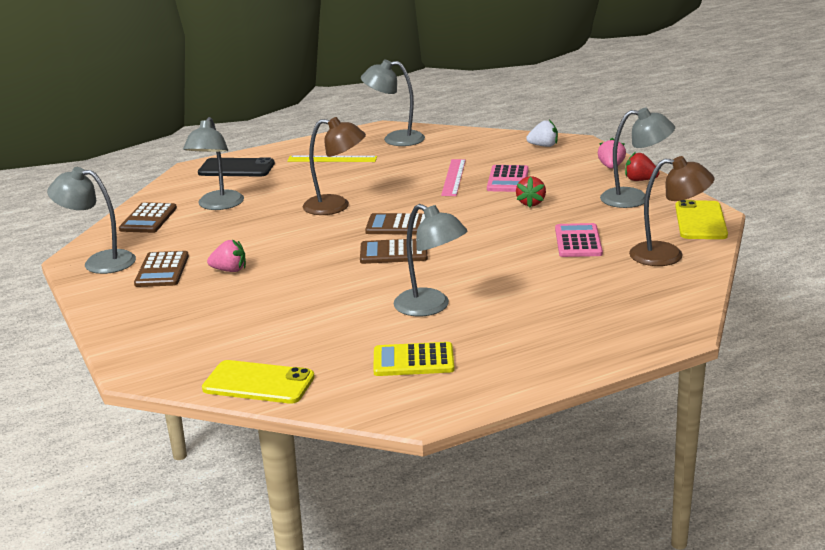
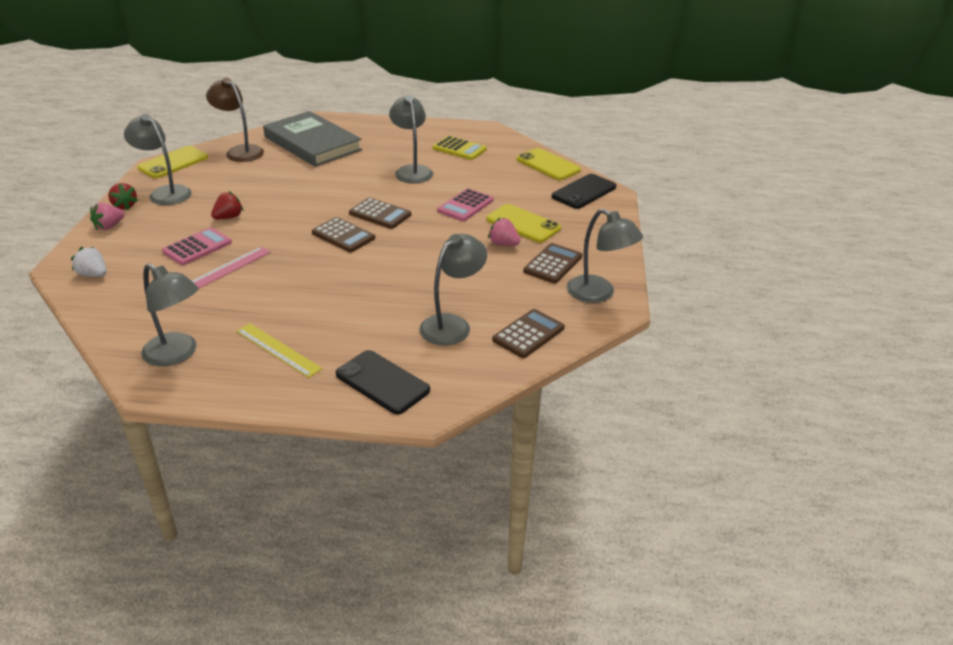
camera: 150 degrees left, 10 degrees up
brown lamp [303,117,366,215] -> none
pink calculator [555,223,603,257] -> pink calculator moved to [437,188,493,221]
none -> grey book [263,111,362,167]
none -> yellow phone [486,204,561,243]
none -> black phone [552,174,616,209]

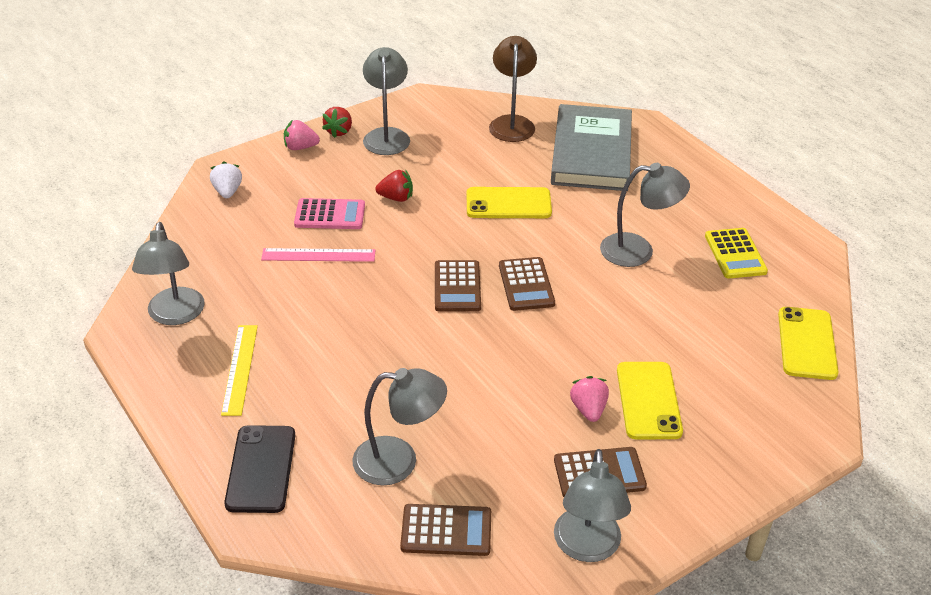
camera: 50 degrees right, 5 degrees up
yellow phone [137,146,208,178] -> yellow phone moved to [467,187,552,218]
grey lamp [389,95,433,183] -> grey lamp turned 60 degrees clockwise [600,163,690,267]
pink calculator [437,188,493,221] -> none
black phone [552,174,616,209] -> none

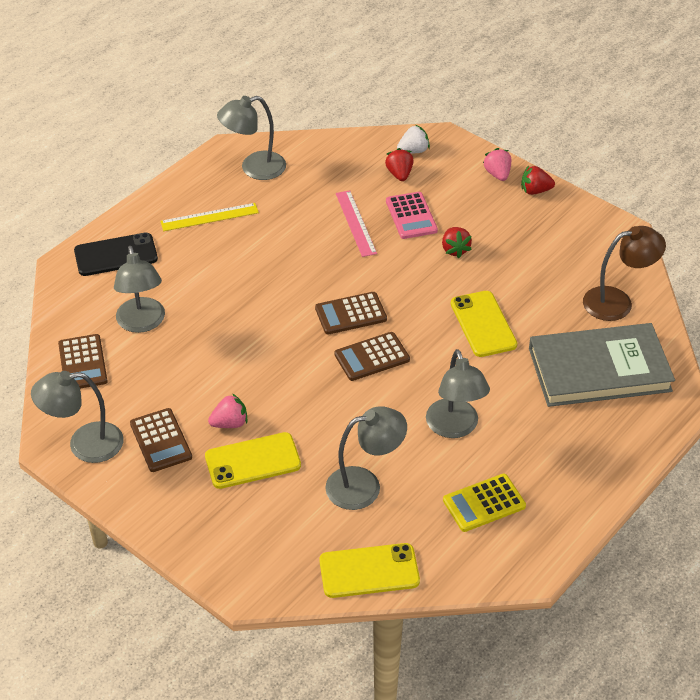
camera: 75 degrees right, 5 degrees up
grey lamp [363,47,410,155] -> grey lamp moved to [325,406,407,510]
none -> red strawberry [385,148,413,181]

